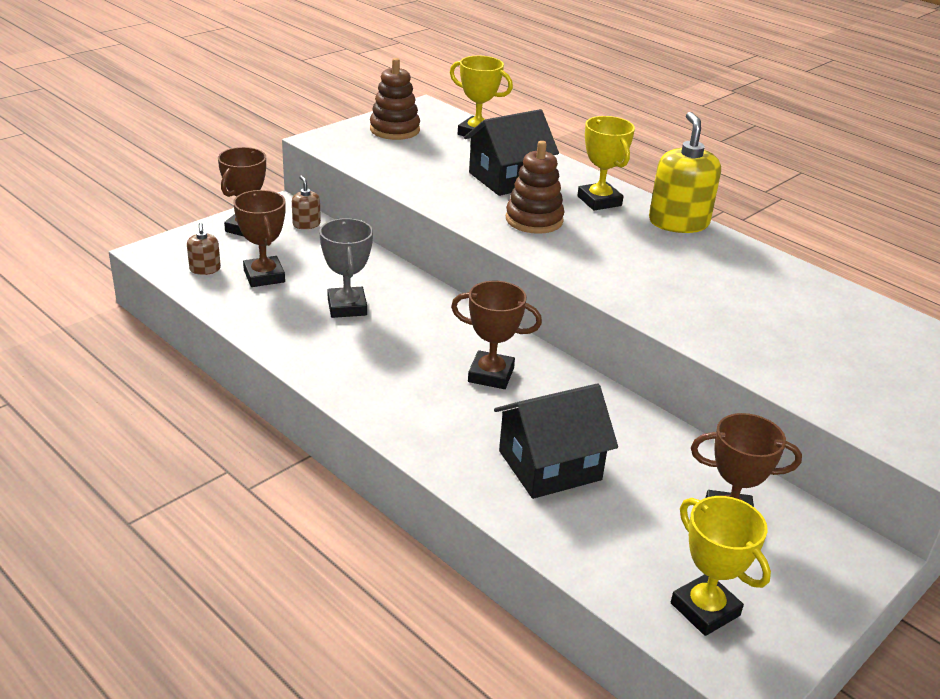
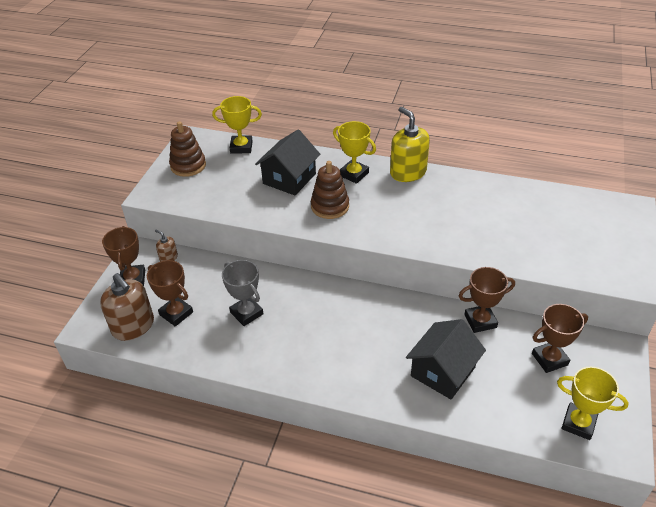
camera: 25 degrees left, 10 degrees up
brown soap dispenser [187,223,221,275] -> brown soap dispenser [100,273,154,341], size x2.04
brown trophy [451,281,542,389] -> brown trophy moved to [459,267,515,333]

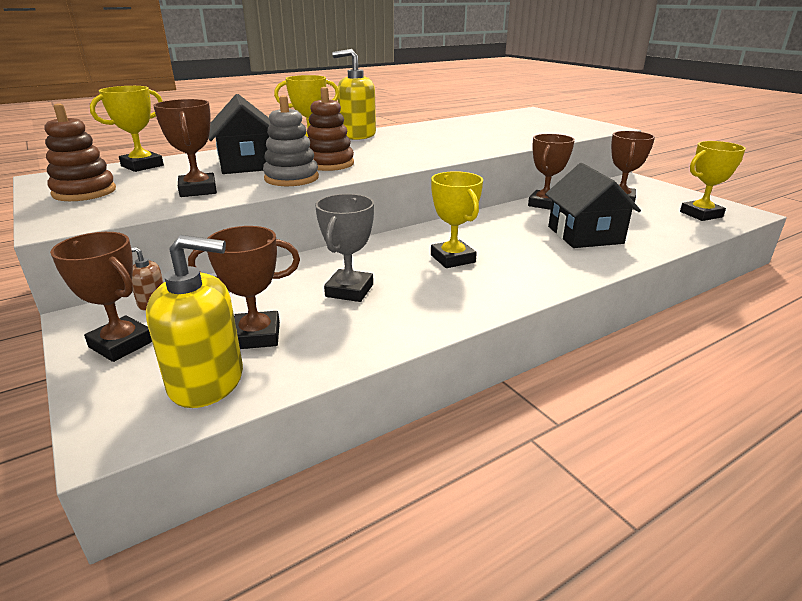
camera: 50 degrees left, 15 degrees down
brown soap dispenser [100,273,154,341] -> yellow soap dispenser [146,235,243,408]
grey trophy [222,260,264,326] -> grey trophy turned 75 degrees counterclockwise [315,194,374,302]
none -> brown trophy [153,99,217,197]
none -> grey stacking toy [263,95,319,186]
none -> yellow trophy [431,171,483,268]

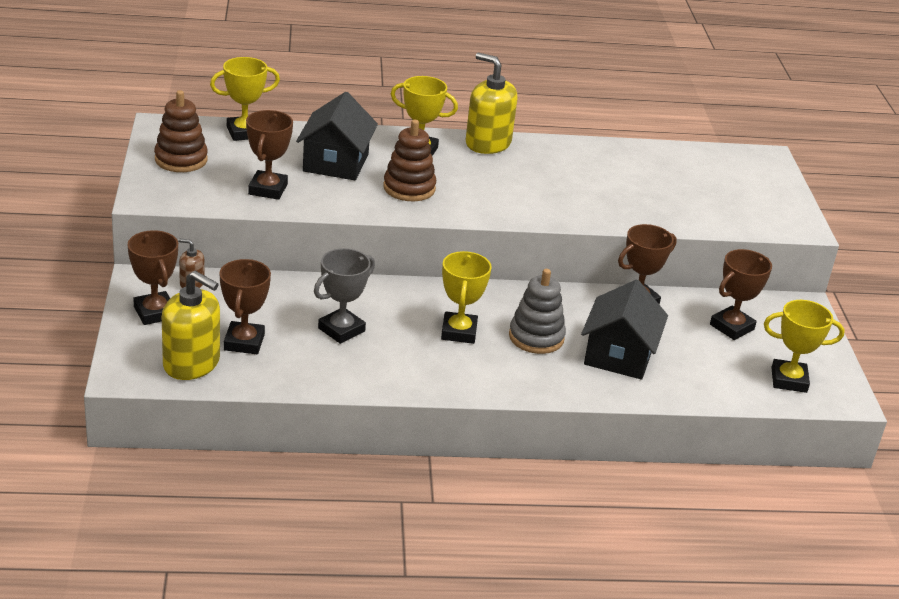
camera: 25 degrees right, 5 degrees up
brown trophy [188,226,300,349] -> brown trophy turned 75 degrees clockwise [219,259,271,354]
grey stacking toy [263,95,319,186] -> grey stacking toy moved to [509,269,566,354]

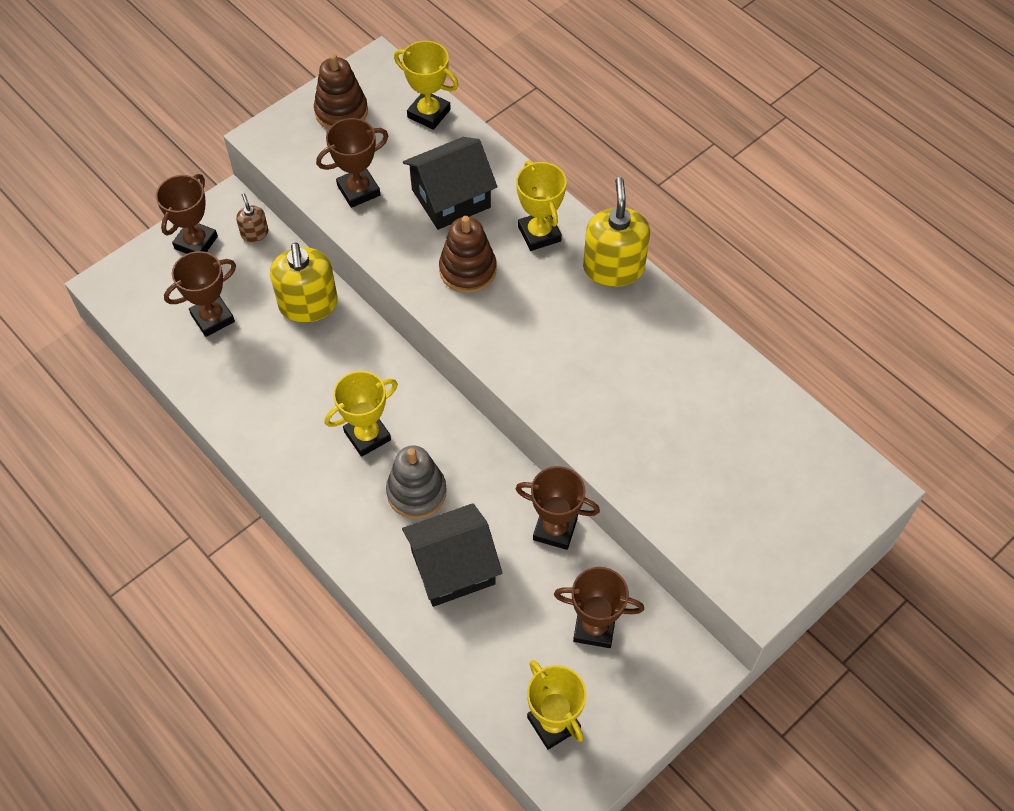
camera: 55 degrees right, 25 degrees up
yellow soap dispenser [162,271,220,380] -> yellow soap dispenser moved to [270,242,338,323]
grey trophy [314,248,375,344] -> none

